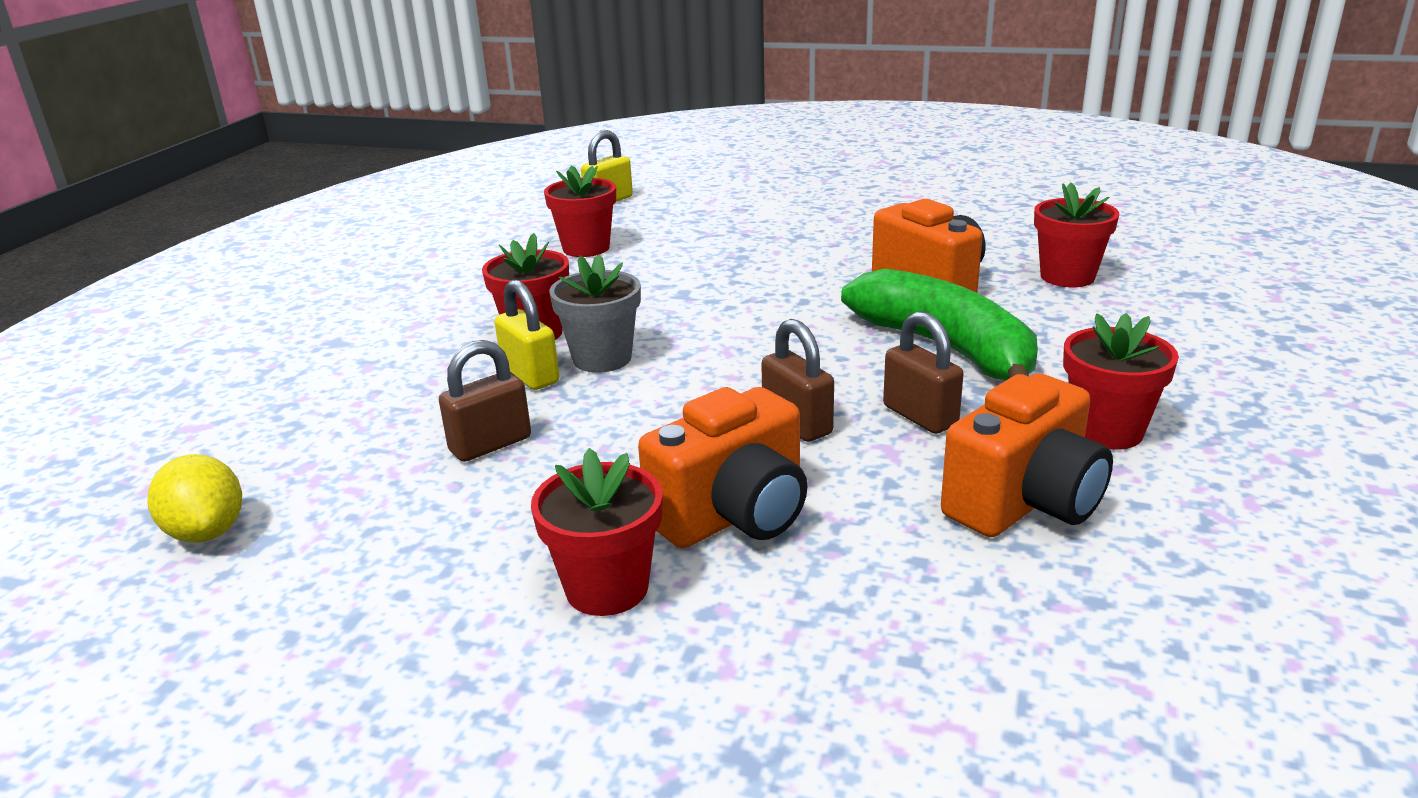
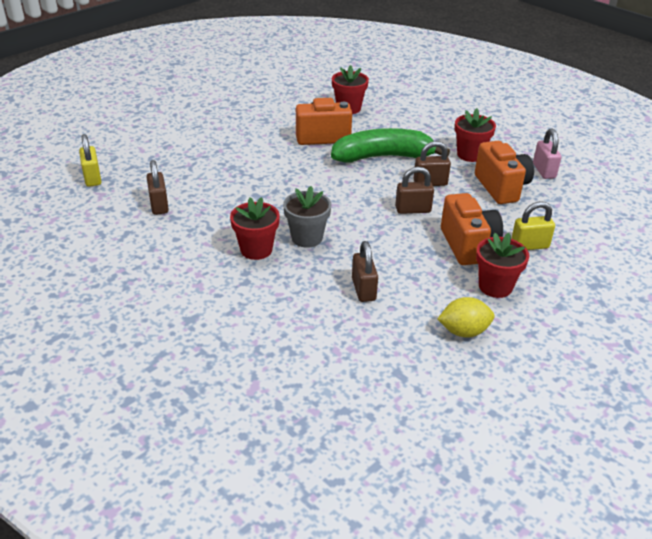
camera: 65 degrees left, 10 degrees up
yellow lemon [148,454,242,542] -> yellow lemon moved to [437,297,495,338]
yellow padlock [494,280,559,390] -> yellow padlock moved to [511,201,555,250]
red flower pot [544,165,616,257] -> brown padlock [147,160,169,215]
none -> pink padlock [533,128,562,179]

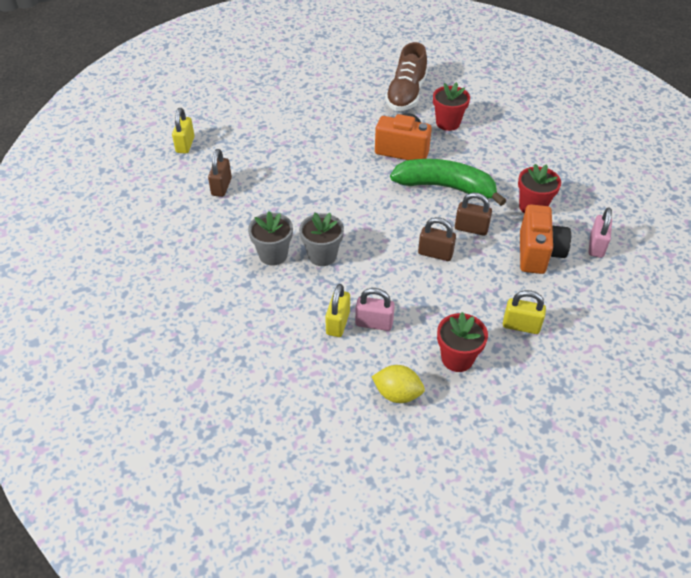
camera: 25 degrees right, 10 degrees up
red flower pot [230,197,280,260] -> grey flower pot [248,211,293,266]
brown padlock [352,241,378,302] -> yellow padlock [325,284,350,337]
orange camera [441,193,503,265] -> none
none -> pink padlock [355,288,395,331]
none -> brown shoe [385,42,427,111]

